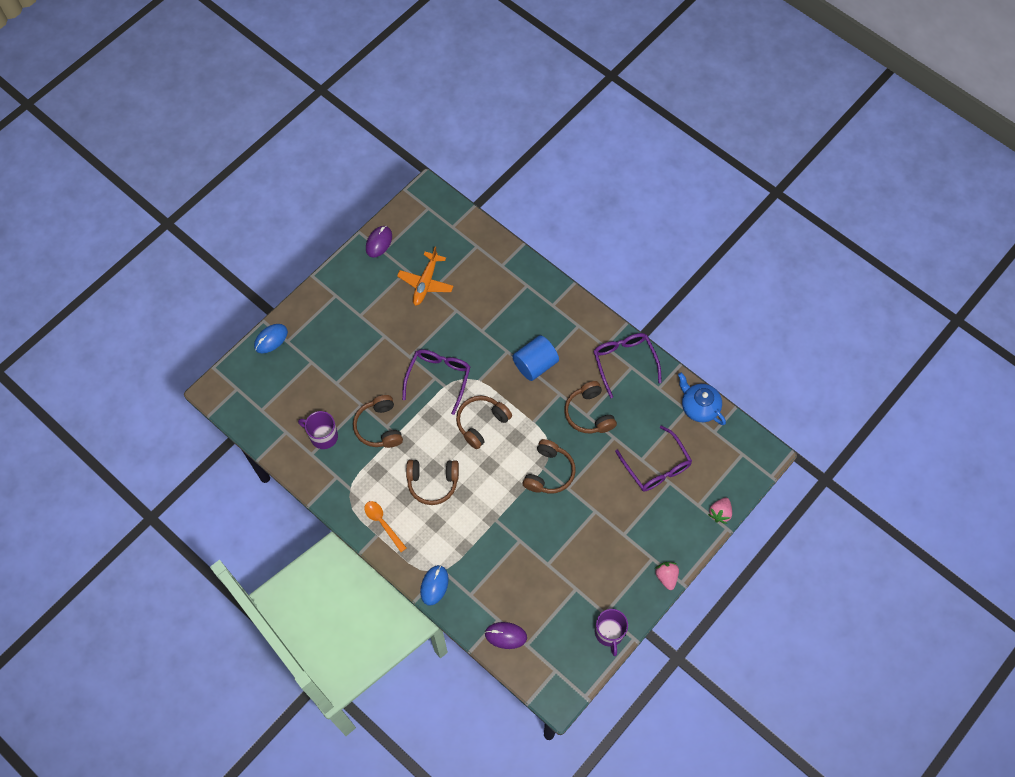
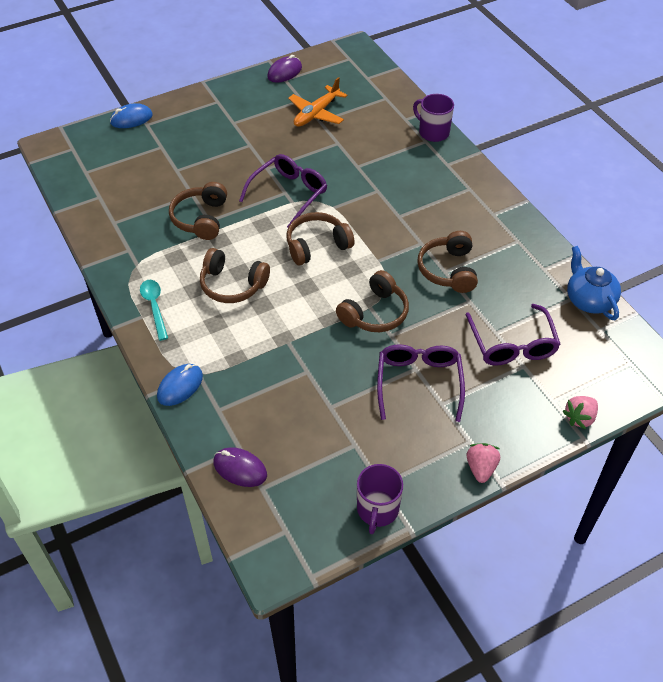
camera: 20 degrees right, 15 degrees down
purple mug [298,411,338,449] -> purple mug moved to [413,94,454,142]
orange spoon [364,501,407,552] -> turquoise spoon [140,280,168,341]
blue cylinder [513,335,559,381] -> none
purple glasses [593,333,662,398] -> purple glasses moved to [377,344,465,422]

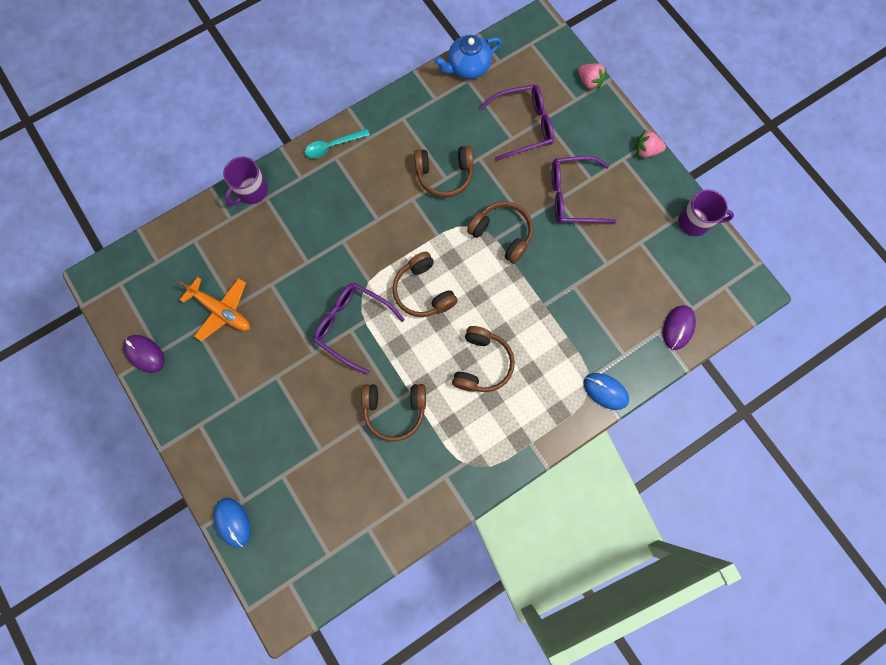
camera: 95 degrees left, 25 degrees up
turquoise spoon [140,280,168,341] -> turquoise spoon moved to [305,129,370,158]

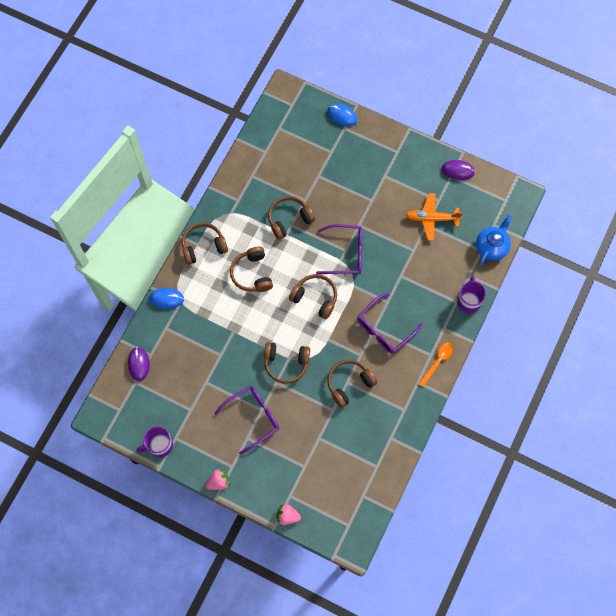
camera: 150 degrees right, 5 degrees down
turquoise spoon [305,129,370,158] -> orange spoon [418,343,454,387]
blue teapot [435,35,501,79] -> blue teapot moved to [476,215,512,265]
purple glasses [479,85,554,161] -> purple glasses moved to [357,293,423,353]
none -> brown headphones [182,222,228,265]

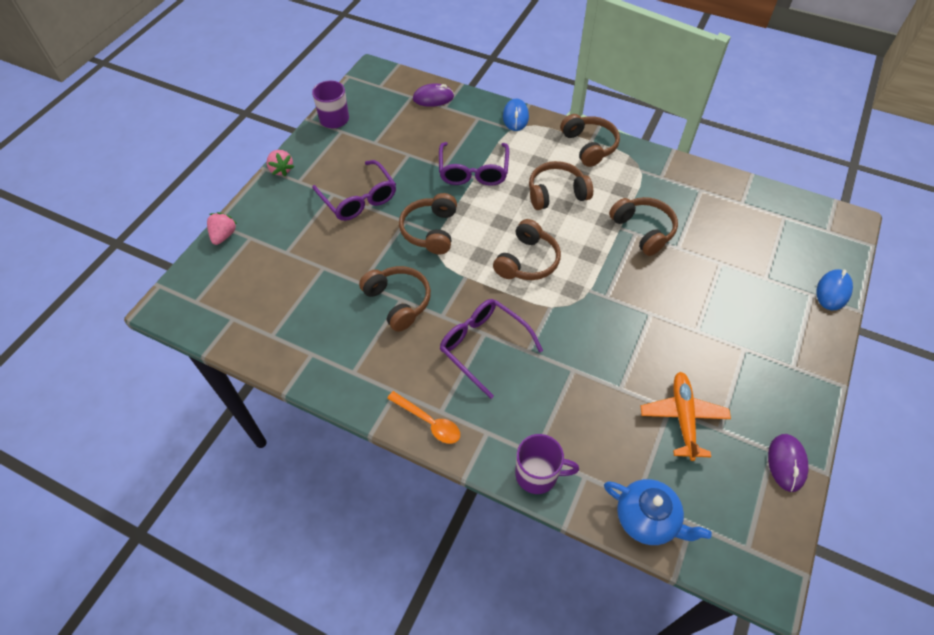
camera: 90 degrees right, 15 degrees down
purple glasses [316,224,362,274] -> purple glasses moved to [439,142,509,186]

